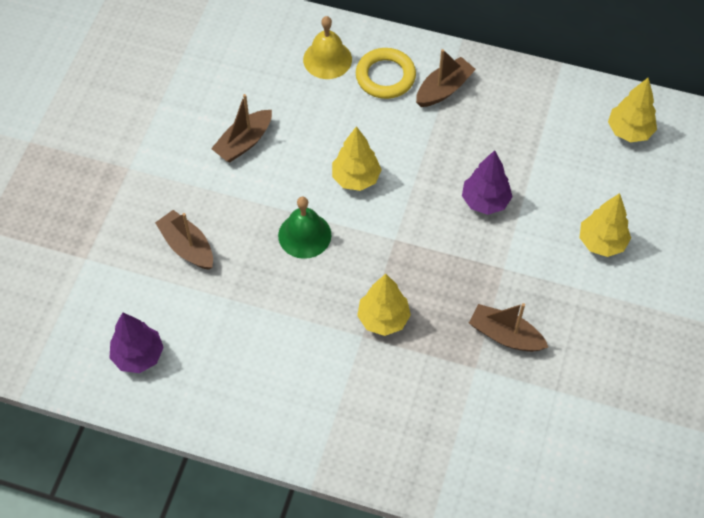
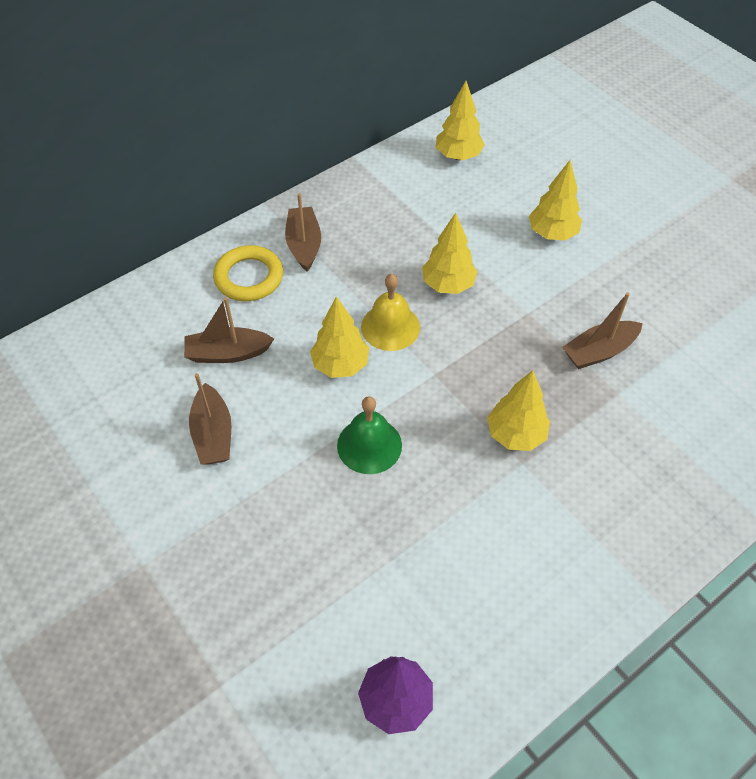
camera: 55 degrees left, 5 degrees down
brown boat [155,210,213,270] -> brown boat moved to [184,297,274,363]
yellow bell [303,16,352,79] -> yellow bell moved to [361,274,420,351]
purple tree [462,150,512,215] -> yellow tree [422,213,478,294]

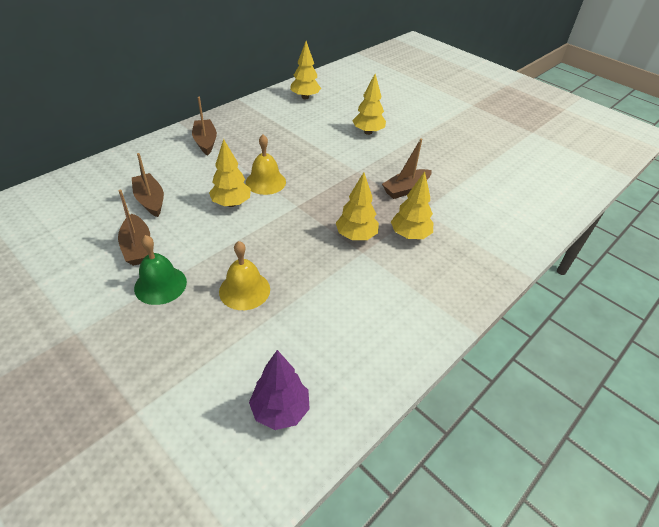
camera: 10 degrees left, 10 degrees down
brown boat [184,297,274,363] -> brown boat turned 75 degrees clockwise [132,153,164,217]
yellow ring [213,245,283,301] -> none
green bell [337,396,402,474] -> green bell moved to [134,235,187,305]
yellow tree [422,213,478,294] -> yellow tree moved to [391,172,433,239]
none -> yellow bell [219,241,270,310]

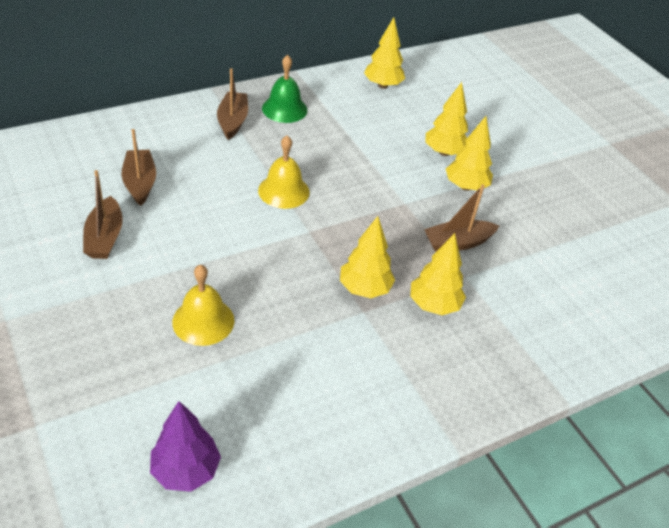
camera: 15 degrees right, 0 degrees up
green bell [134,235,187,305] -> green bell moved to [262,55,308,123]
yellow tree [209,139,251,207] -> yellow tree moved to [446,116,493,191]

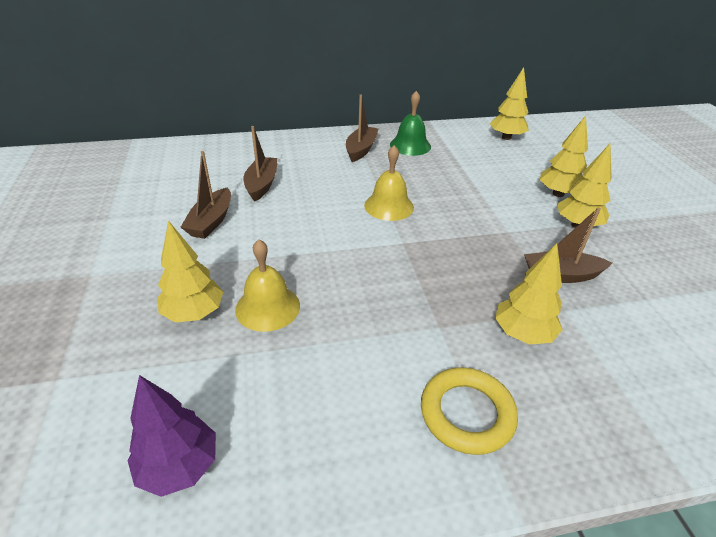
camera: 20 degrees right, 5 degrees down
yellow tree [340,216,395,298] -> yellow tree moved to [158,220,223,323]
none -> yellow ring [421,367,518,455]

